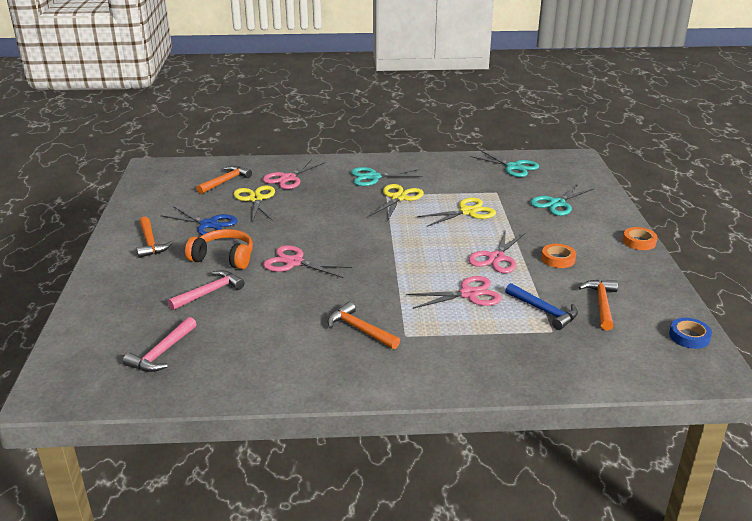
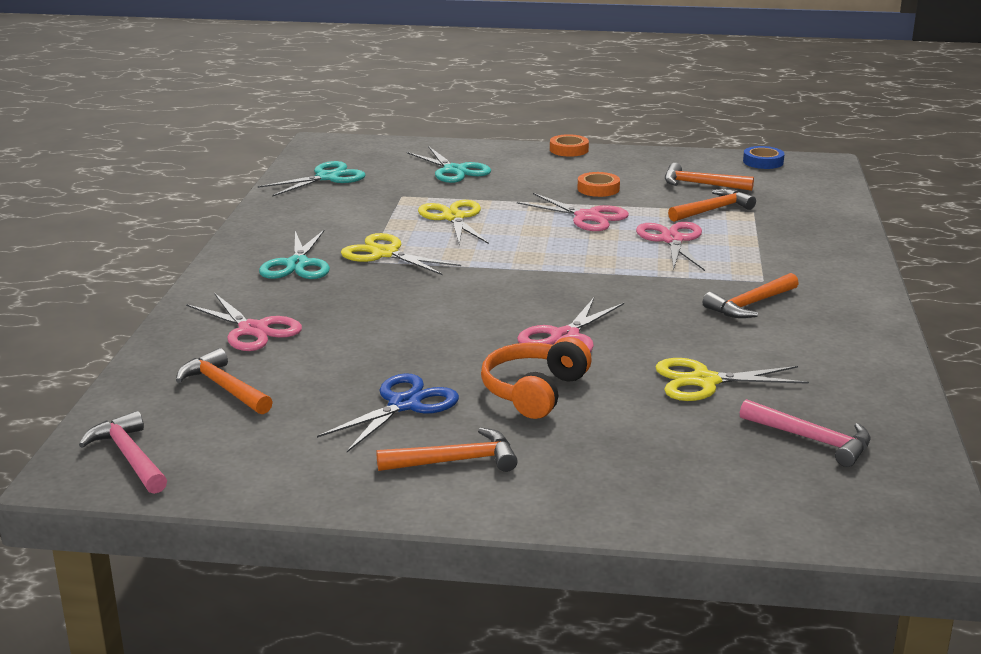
camera: 80 degrees left, 5 degrees down
pink hammer [168,270,245,310] -> pink hammer moved to [79,411,167,494]
yellow scissors [233,185,275,222] -> yellow scissors moved to [655,358,809,401]
blue hammer [505,283,578,330] -> orange hammer [668,189,756,222]

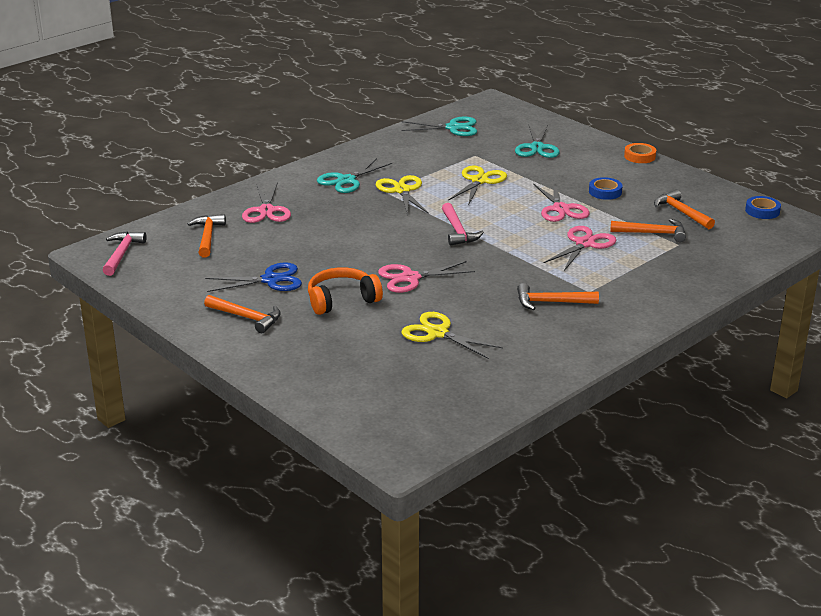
camera: 40 degrees right, 5 degrees up
orange tape [577,172,620,197] -> blue tape [589,177,622,200]
pink hammer [740,399,870,467] -> pink hammer moved to [442,203,484,246]

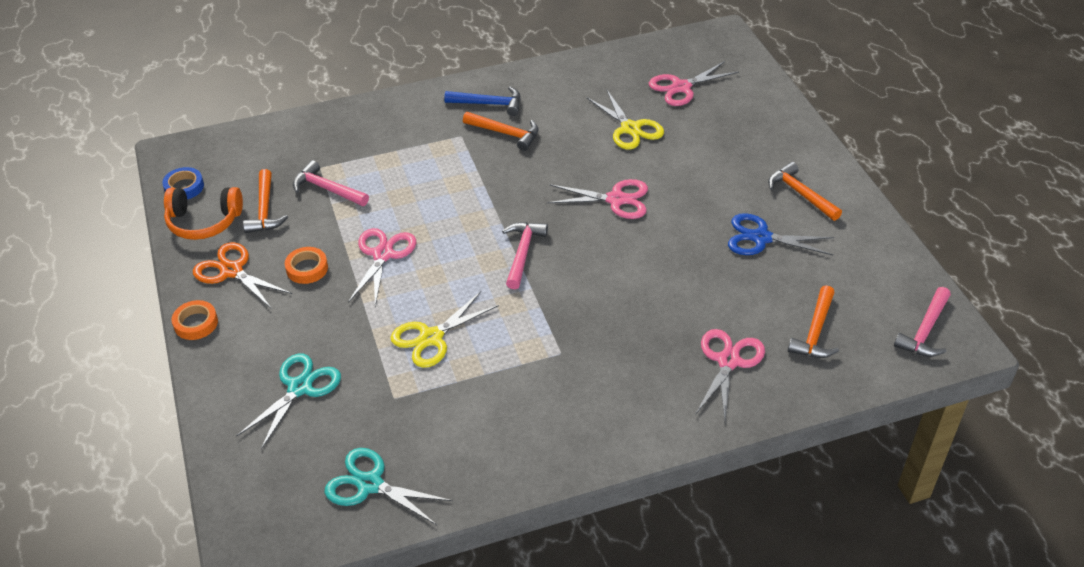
camera: 155 degrees left, 15 degrees up
orange headphones [308,267,383,315] -> orange headphones moved to [164,187,243,240]
turquoise scissors [317,158,392,193] -> none
yellow scissors [376,175,429,215] -> none
pink scissors [544,226,616,271] -> pink scissors moved to [649,61,739,106]
blue tape [589,177,622,200] -> orange tape [285,247,328,284]
orange hammer [610,219,686,242] -> pink hammer [293,160,369,206]
none -> orange scissors [193,242,292,309]
none -> blue hammer [444,87,521,116]

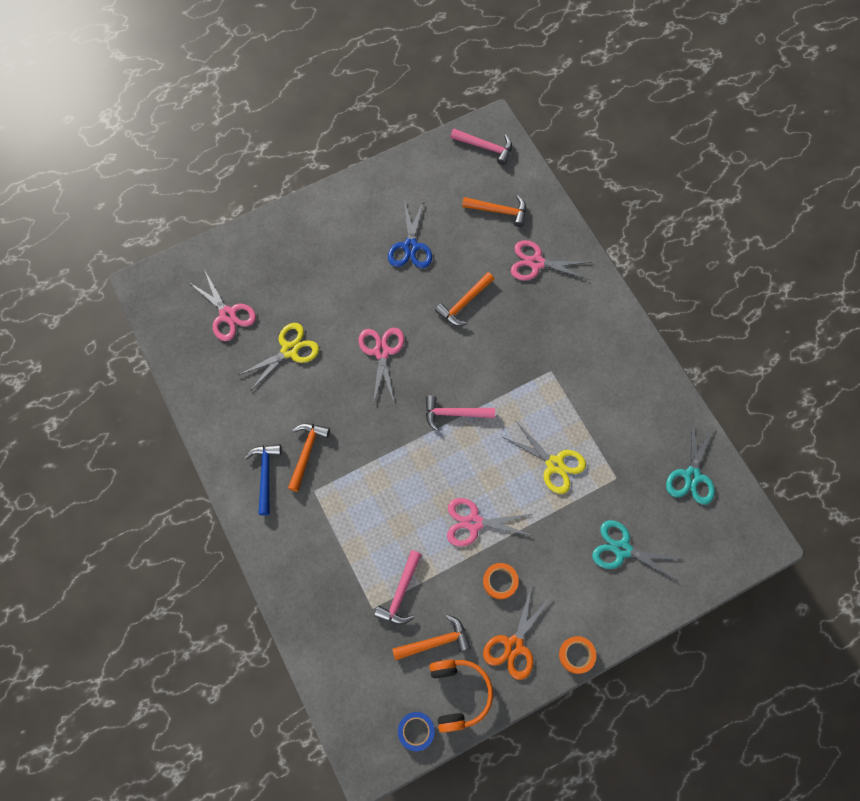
camera: 100 degrees left, 25 degrees up
orange hammer [768,162,842,221] -> orange hammer moved to [435,272,494,326]

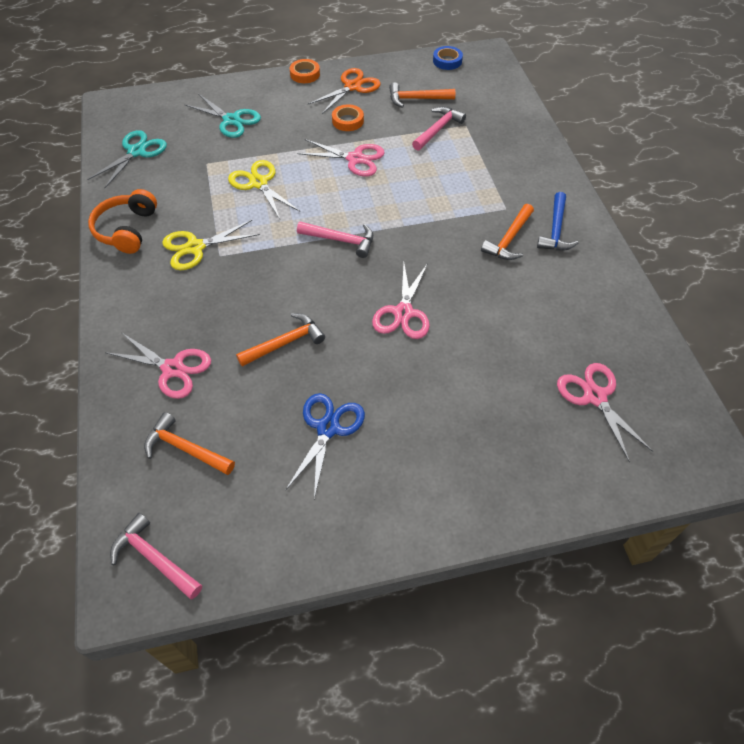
camera: 165 degrees left, 15 degrees down
yellow scissors [239,323,319,390] -> yellow scissors moved to [162,220,260,270]
orange headphones [429,659,493,733] -> orange headphones moved to [88,189,157,254]

